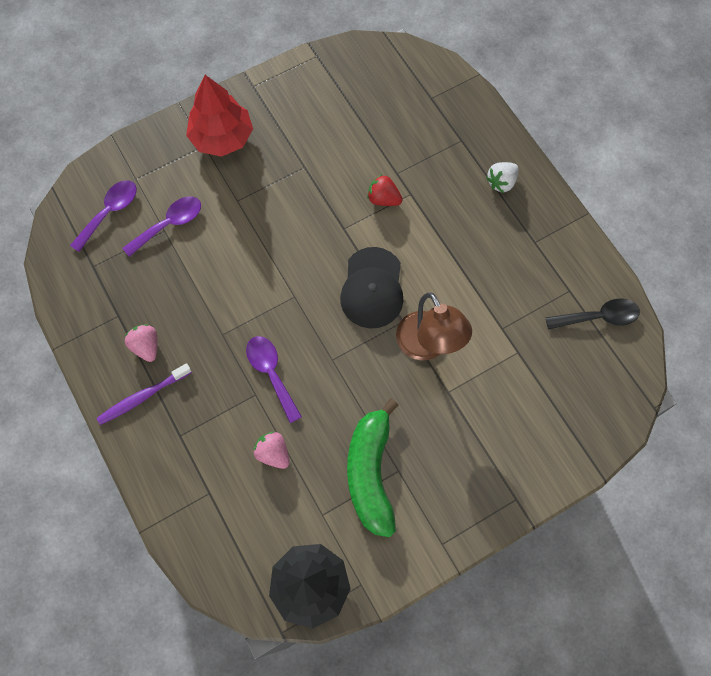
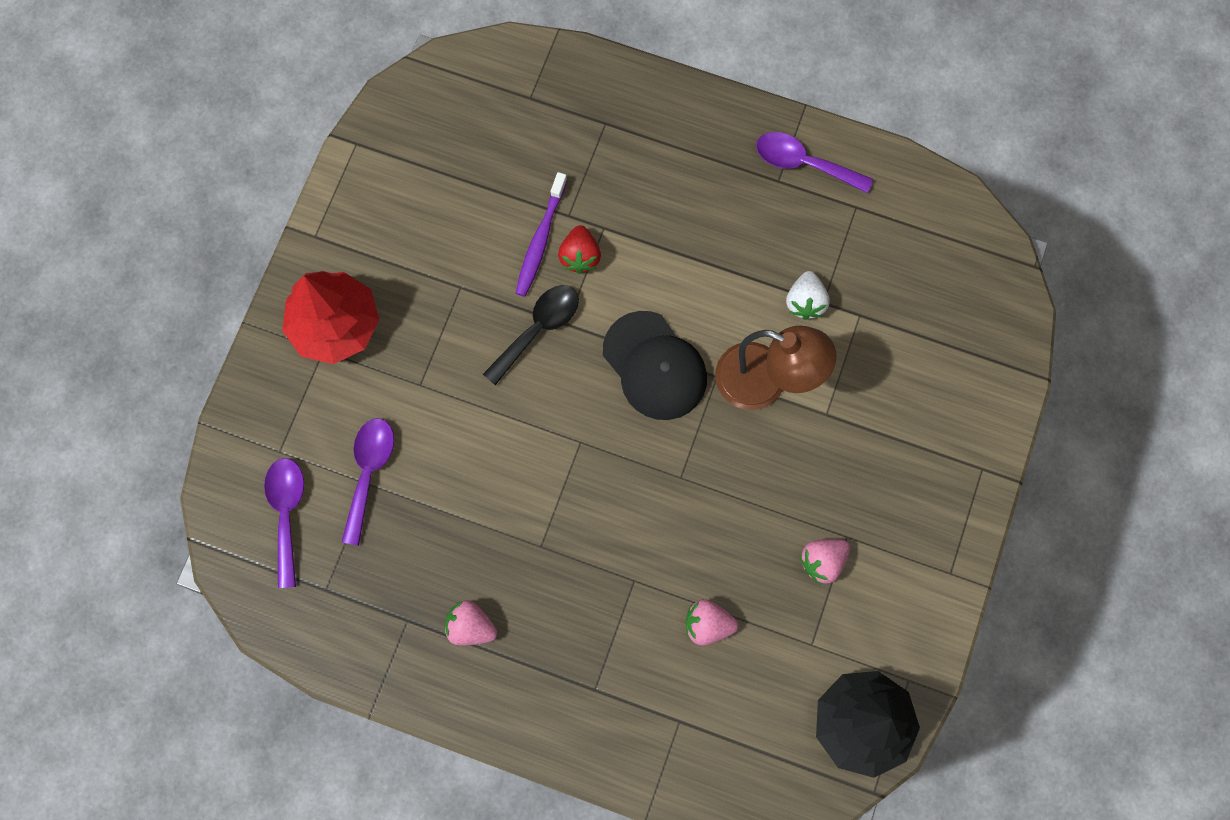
camera: 40 degrees left, 5 degrees up
purple toothbrush [97,363,192,425] -> purple toothbrush moved to [516,172,567,297]
purple spoon [246,336,302,423] -> purple spoon moved to [756,132,873,193]
green banana [347,399,398,537] -> pink strawberry [800,539,850,585]
red strawberry [367,174,403,206] -> red strawberry turned 75 degrees counterclockwise [558,225,601,274]
white strawberry [486,162,519,193] -> white strawberry moved to [786,271,829,320]
black spoon [546,299,640,330] -> black spoon moved to [483,285,579,385]

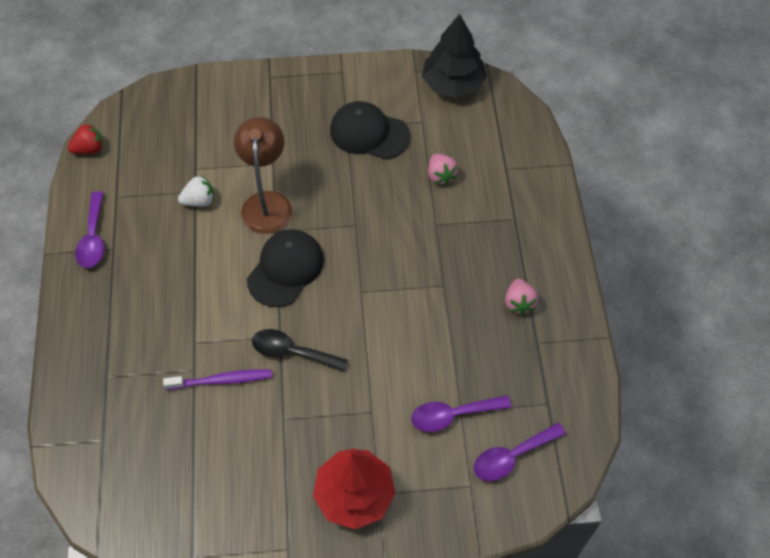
camera: 115 degrees left, 15 degrees down
red strawberry [558,225,601,274] -> red strawberry moved to [68,124,103,154]
pink strawberry [800,539,850,585] -> black cap [330,101,410,160]

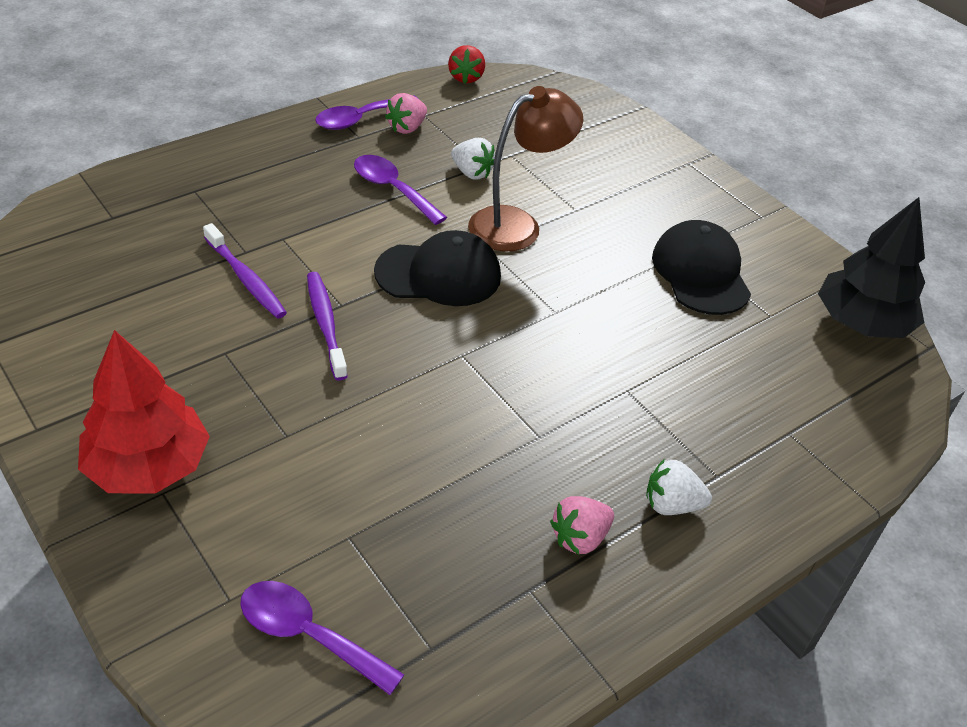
camera: 55 degrees right, 15 degrees down
red strawberry [68,124,103,154] -> red strawberry turned 60 degrees clockwise [448,45,485,84]
black spoon [252,329,348,372] -> purple toothbrush [307,272,348,381]
purple spoon [411,395,511,432] -> purple spoon moved to [354,155,447,225]
pink strawberry [428,154,458,185] -> pink strawberry moved to [385,93,427,134]
none -> white strawberry [646,459,712,515]

